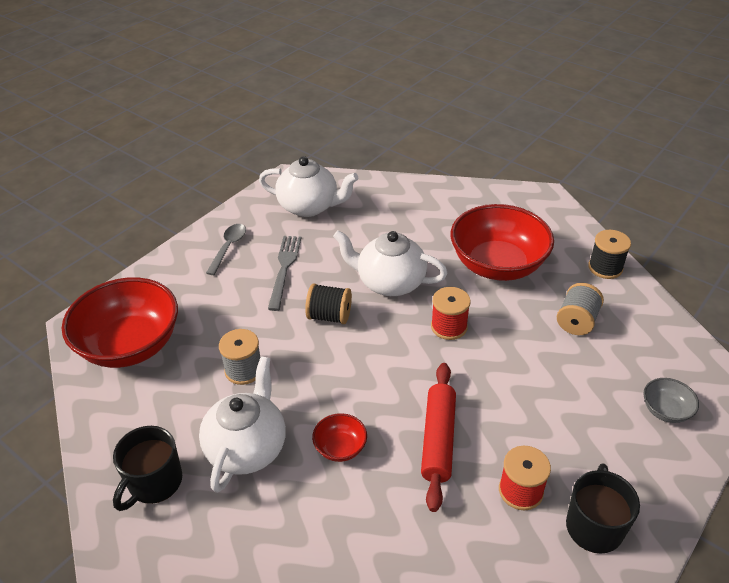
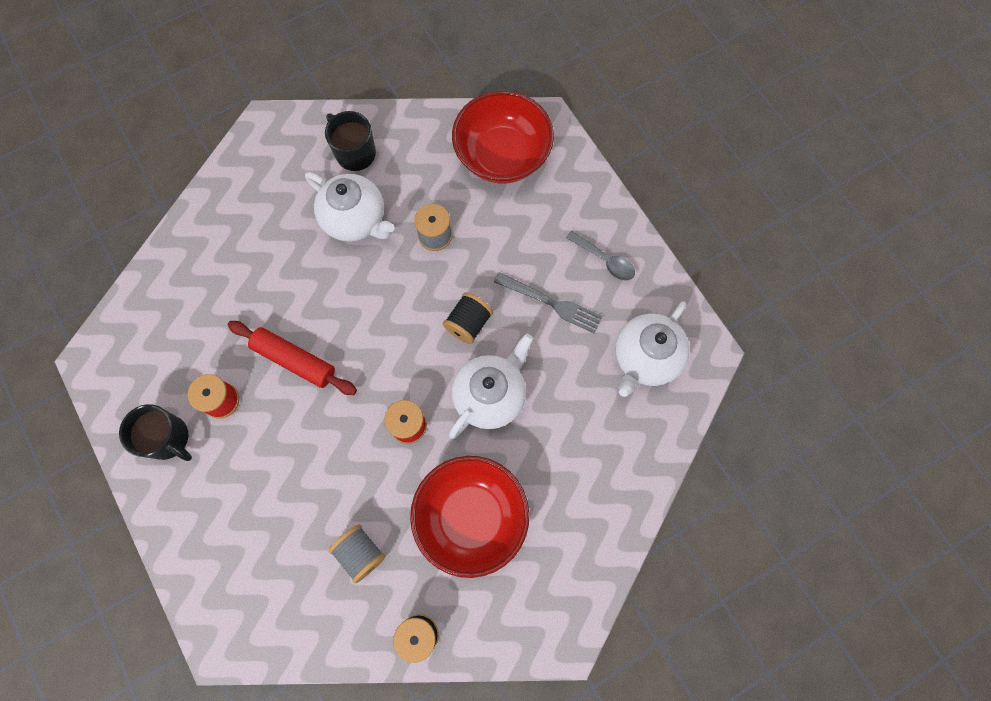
camera: 110 degrees right, 30 degrees up
red bowl [312,413,367,462] -> none
grey bowl [644,378,699,423] -> none

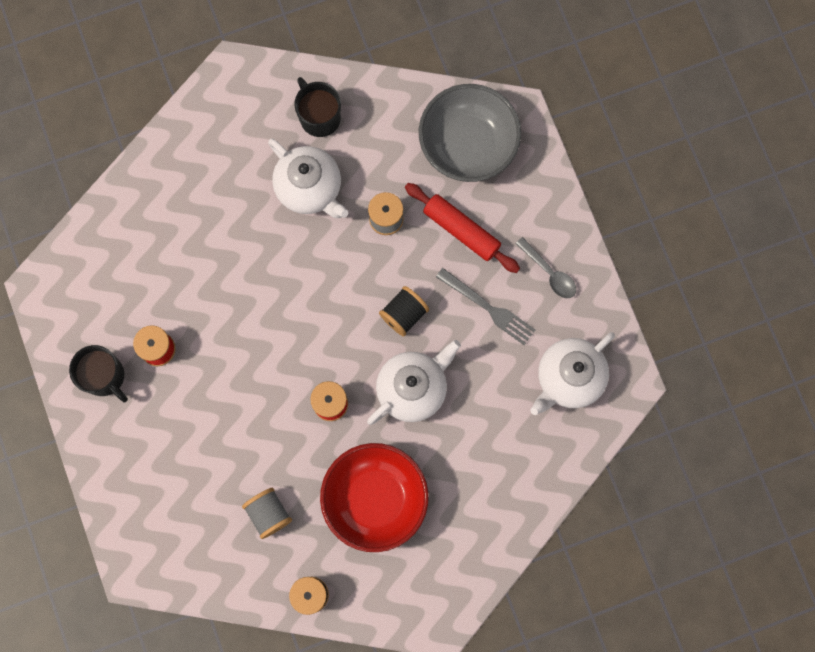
camera: 10 degrees right, 5 degrees up
red rolling pin [228,321,357,395] -> red rolling pin moved to [405,183,520,273]
red bowl [452,91,554,183] -> grey bowl [419,84,521,182]

